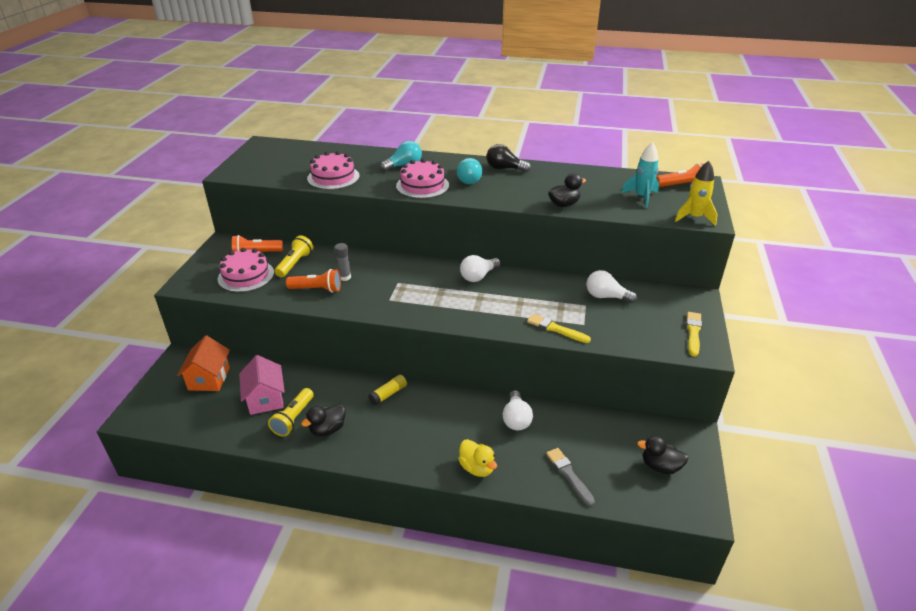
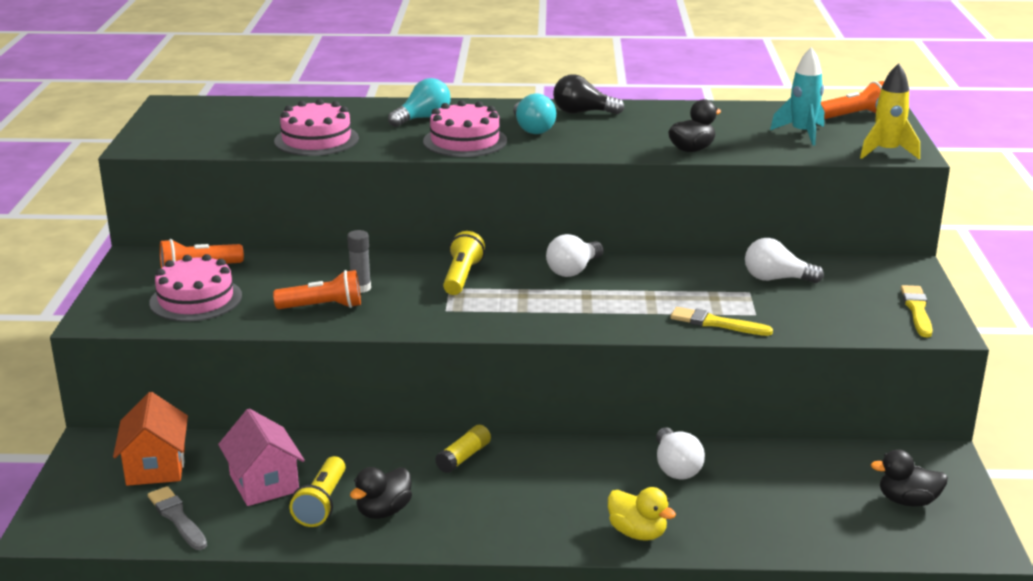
camera: 10 degrees left, 10 degrees down
yellow flashlight [275,235,313,277] -> yellow flashlight moved to [443,231,485,295]
grey brush [546,448,595,506] -> grey brush moved to [148,486,207,550]

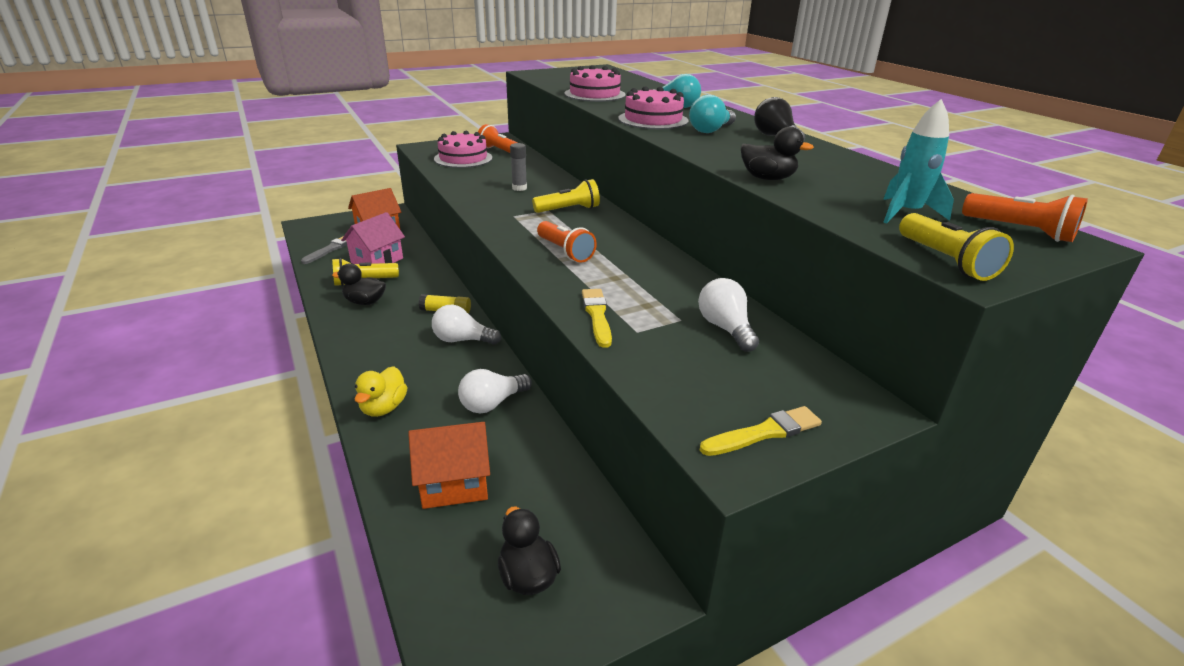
camera: 60 degrees right, 5 degrees up
orange flashlight [273,270,361,309] -> orange flashlight moved to [537,221,597,263]
white light bulb [546,234,604,277] -> white light bulb moved to [432,305,501,345]
yellow rocket [860,63,920,159] -> yellow flashlight [899,213,1014,281]
none -> orange house [408,422,490,509]

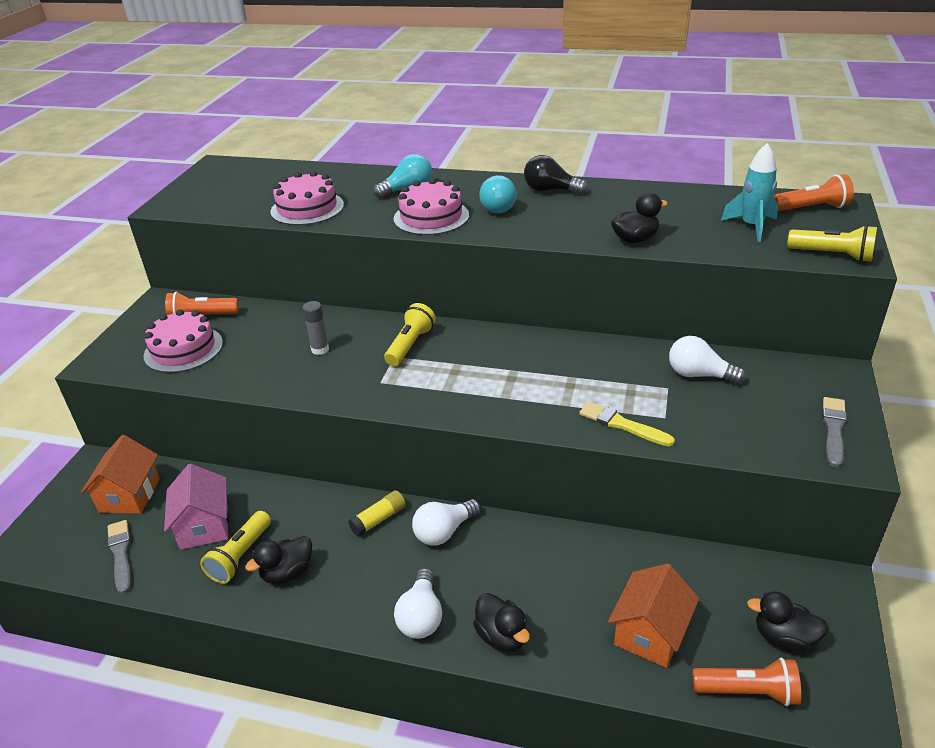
camera: 45 degrees left, 5 degrees up
yellow duck [354,366,407,417] -> black duck [473,593,530,652]
white light bulb [458,369,532,413] -> white light bulb moved to [394,568,442,639]
orange flashlight [537,221,597,263] -> orange flashlight moved to [692,658,801,706]
yellow brush [700,406,822,456] -> grey brush [822,397,847,468]

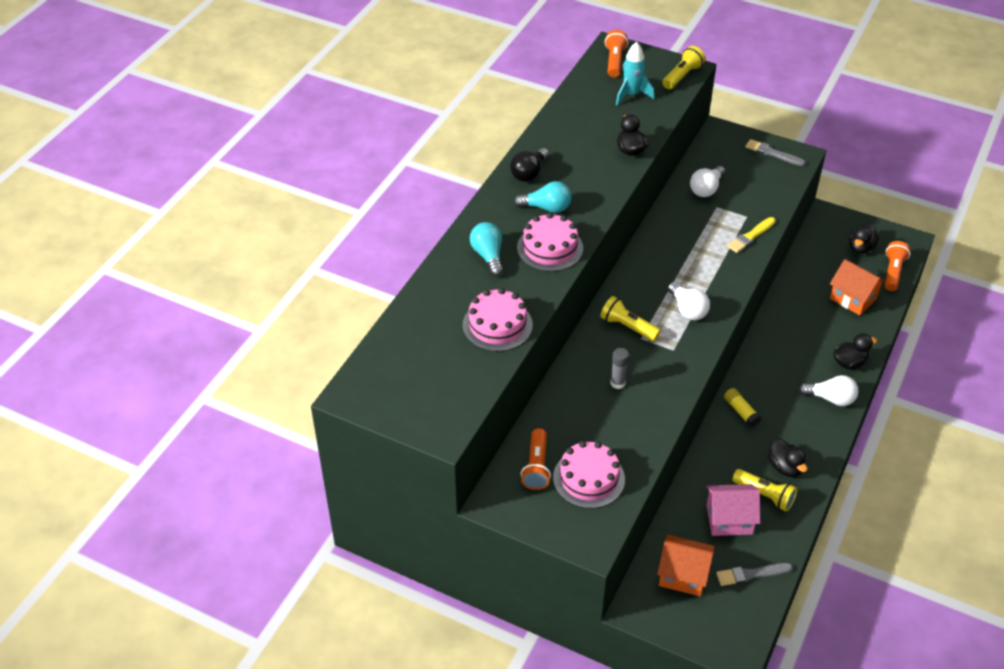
camera: 80 degrees left, 10 degrees up
white light bulb [412,499,480,546] -> white light bulb moved to [668,282,710,320]

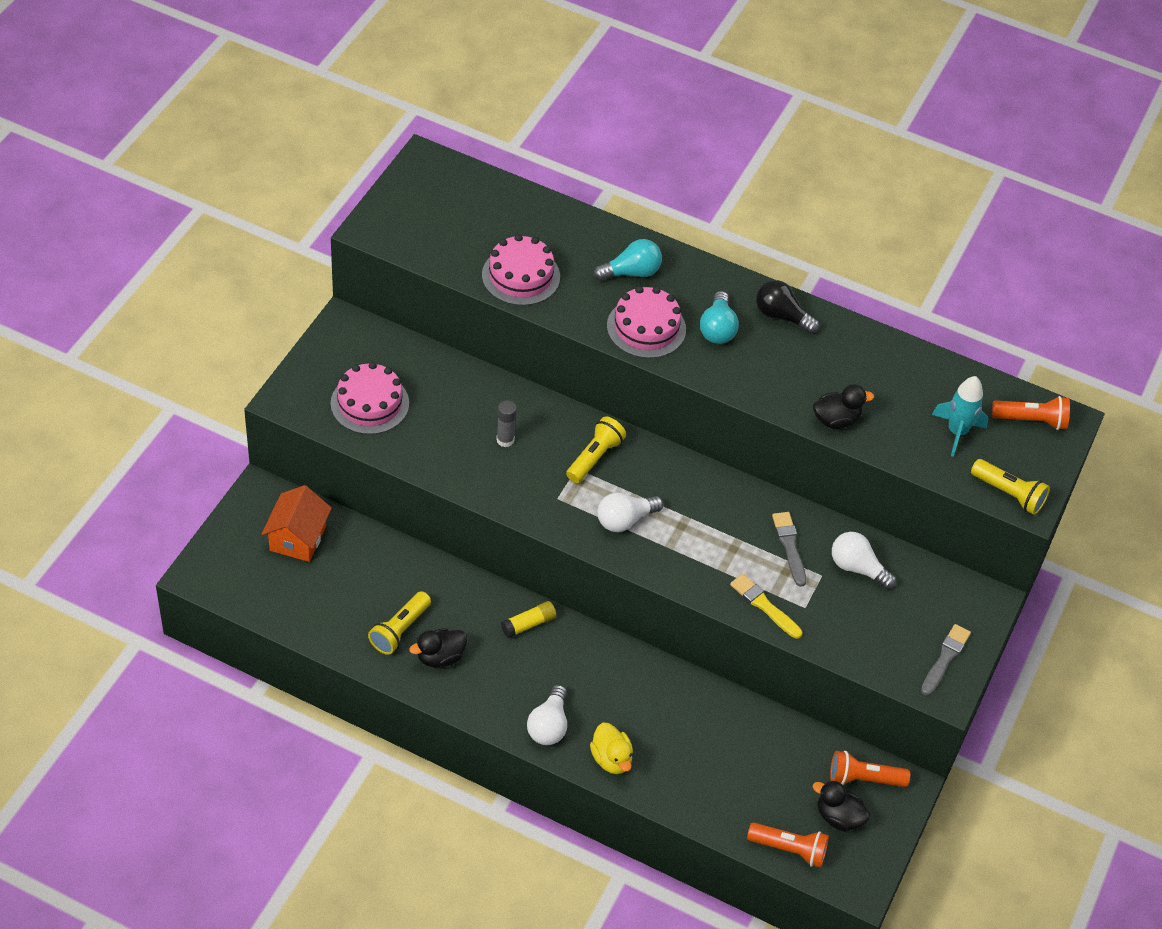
camera: 85 degrees right, 5 degrees up
orange flashlight [521,428,551,490] -> orange flashlight moved to [830,751,910,787]
pink house [706,484,760,536] -> none
grey brush [716,563,793,586] -> grey brush moved to [772,512,806,587]
orange house [830,259,886,315] -> none
black duck [834,333,877,369] -> yellow duck [590,723,633,774]

